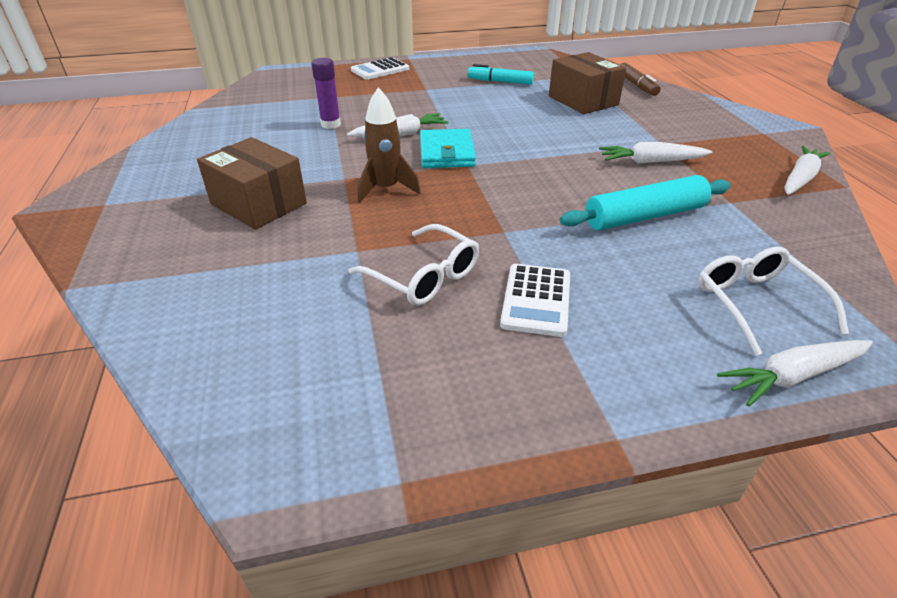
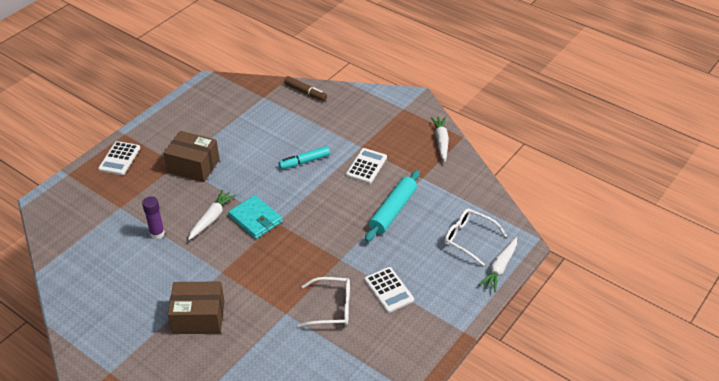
camera: 40 degrees left, 5 degrees up
brown rocket [358,87,421,203] -> none
turquoise marker [467,64,534,85] -> turquoise marker moved to [279,146,330,169]
brown box [549,52,626,114] -> brown box moved to [164,131,220,182]
white carrot [599,142,713,164] -> white calculator [346,148,387,184]

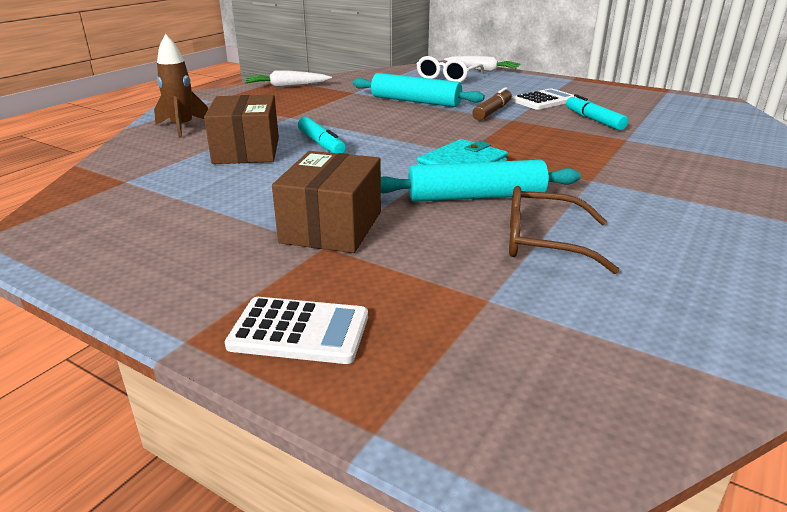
camera: 95 degrees left, 15 degrees down
purple glue stick [142,197,165,239] -> brown glasses [509,186,620,274]
brown box [168,281,225,334] -> brown box moved to [204,95,279,164]
white carrot [188,190,236,240] -> turquoise rolling pin [381,160,581,202]
brown marker [284,76,327,101] -> brown marker moved to [472,87,512,121]
white glasses [297,277,350,328] -> turquoise marker [566,94,628,130]
white calculator [346,148,387,184] -> none
none -> brown rocket [154,34,208,138]

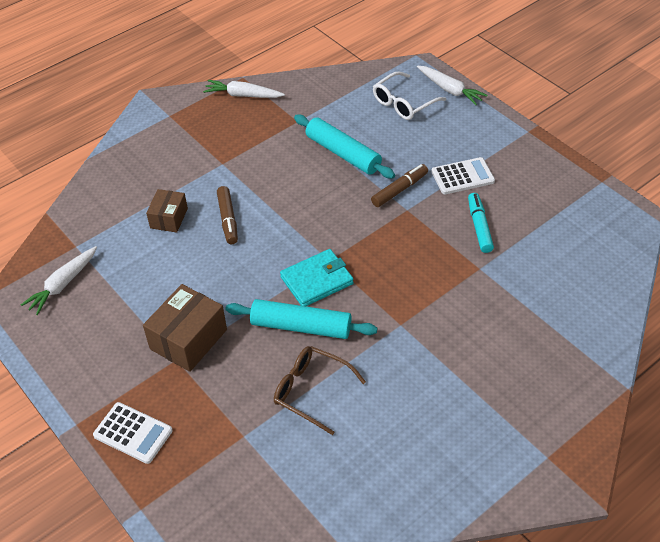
camera: 20 degrees right, 20 degrees up
brown rocket [154,34,208,138] -> none
brown box [204,95,279,164] -> brown box [146,189,188,232], size x0.62
turquoise marker [298,117,346,153] -> brown marker [217,186,238,244]
none -> white carrot [21,246,97,315]

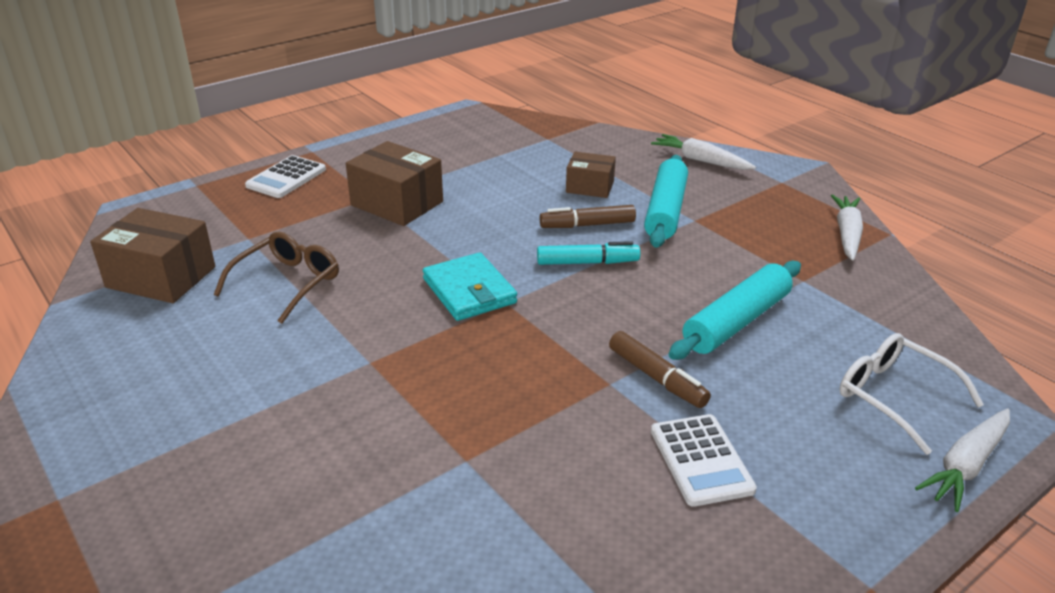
camera: 90 degrees right, 15 degrees down
white carrot [21,246,97,315] -> white carrot moved to [651,134,756,170]
turquoise rolling pin [225,299,377,339] -> turquoise rolling pin moved to [644,155,688,248]
turquoise marker [468,193,494,253] -> turquoise marker moved to [537,241,640,265]
none -> brown box [90,208,215,303]

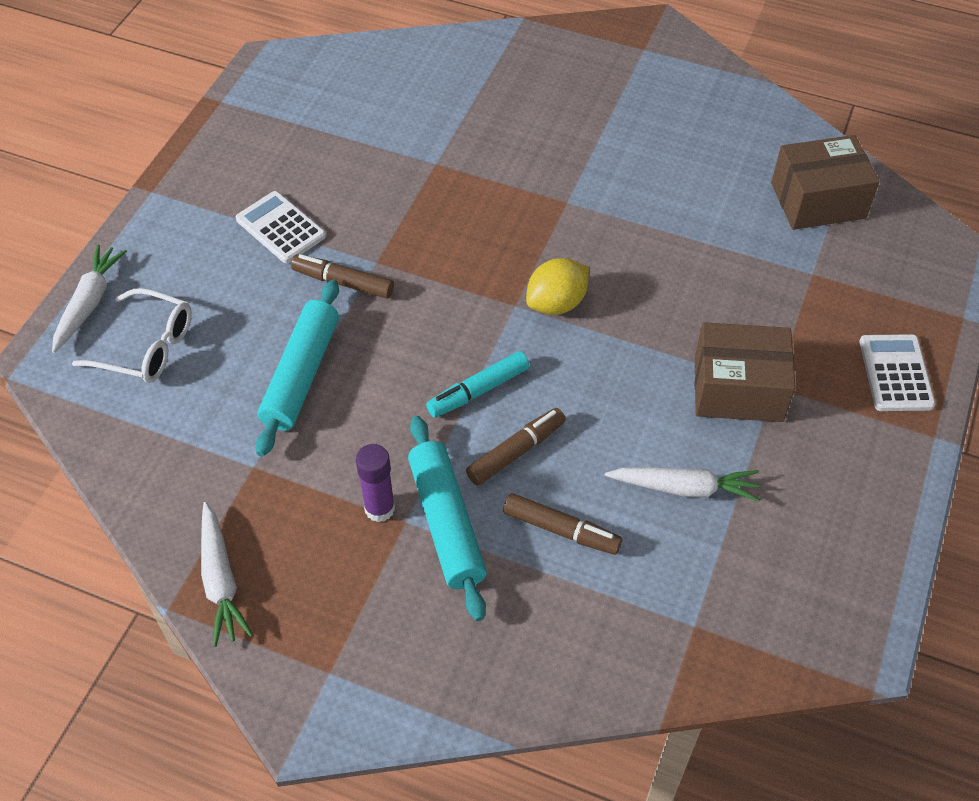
camera: 150 degrees right, 20 degrees up
brown glasses [214,231,339,324] -> none
turquoise wallet [423,252,517,321] -> yellow lemon [526,258,589,315]
brown box [566,152,616,198] -> brown marker [503,493,622,555]
white carrot [651,134,756,170] -> white carrot moved to [605,467,760,502]
none -> purple glue stick [356,444,395,522]

